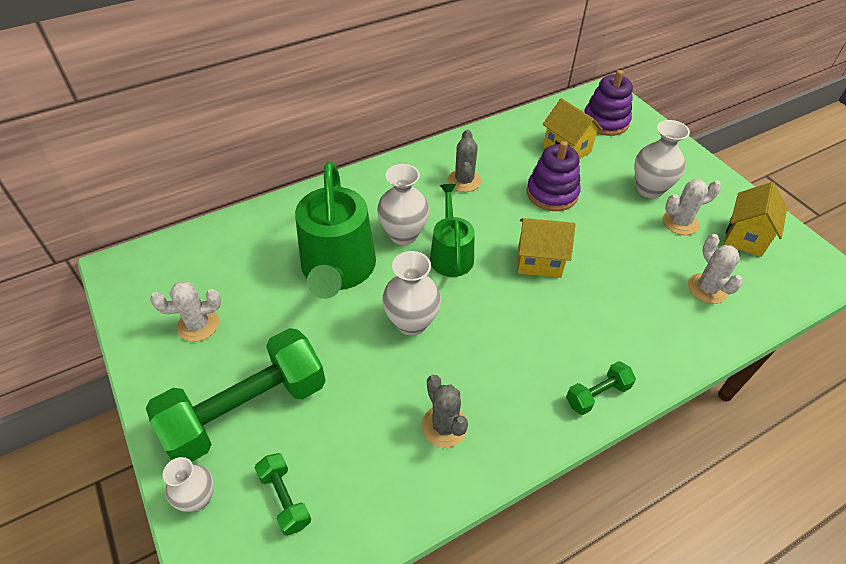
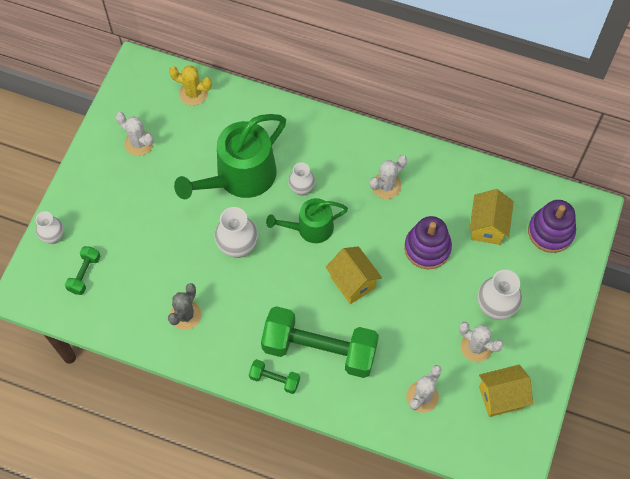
camera: 50 degrees right, 15 degrees up
green dumbbell [146,328,326,462] -> green dumbbell moved to [261,306,379,378]
white vase [377,164,429,245] -> white vase [288,162,315,196], size x0.64
green watering can [430,184,475,277] -> green watering can turned 150 degrees counterclockwise [266,198,348,243]
grey cactus [448,130,481,192] -> white cactus [370,155,407,199]
none -> yellow cactus [169,66,212,106]

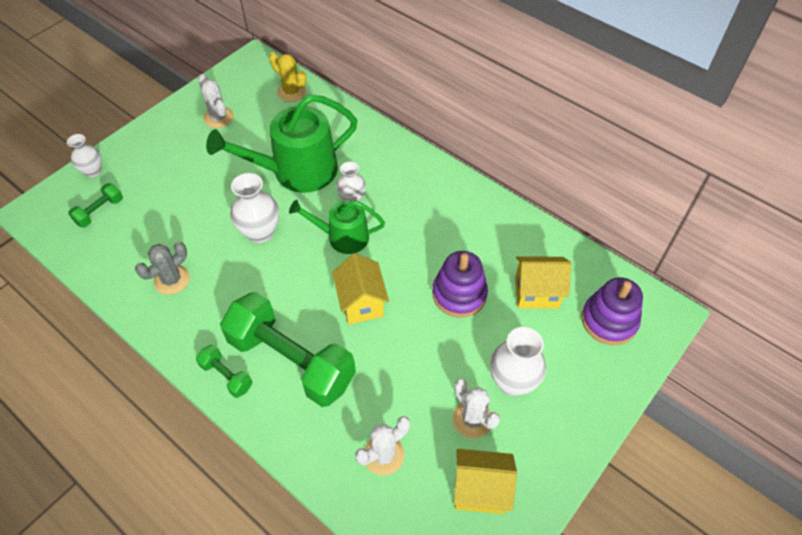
camera: 20 degrees right, 10 degrees down
white cactus [370,155,407,199] -> none
yellow house [469,189,514,245] -> yellow house turned 60 degrees clockwise [515,256,571,309]

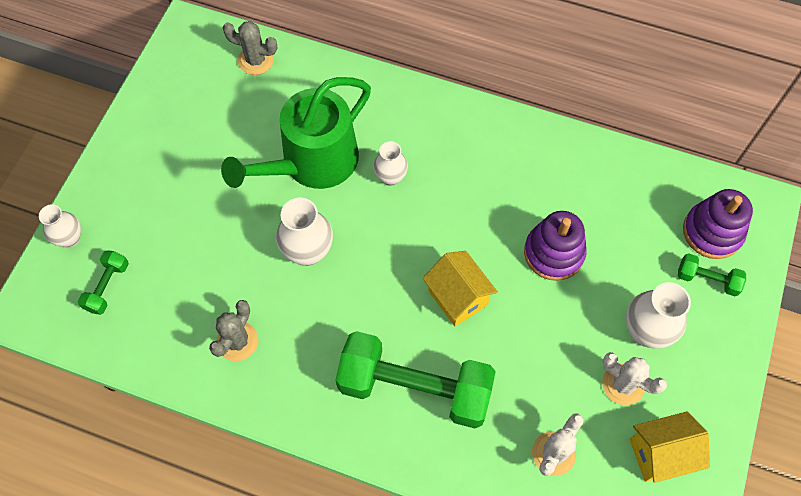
camera: 20 degrees left, 10 degrees up
green dumbbell [196,345,252,398] -> green dumbbell moved to [678,253,746,296]
white cactus [198,74,234,128] -> none
yellow cactus [269,52,306,102] -> grey cactus [223,21,277,75]
green watering can [289,200,385,254] -> none
yellow house [515,256,571,309] -> none

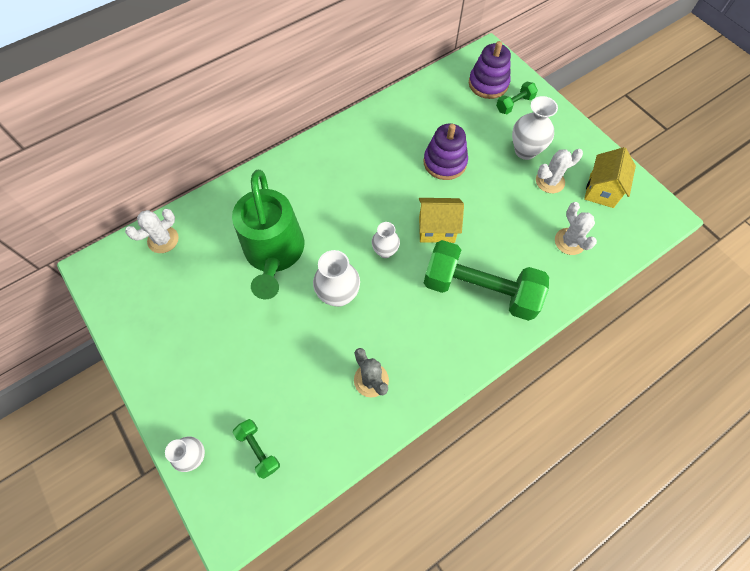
camera: 55 degrees left, 0 degrees up
grey cactus [223,21,277,75] -> white cactus [125,209,179,253]
green dumbbell [335,331,496,428] -> green dumbbell turned 60 degrees clockwise [424,240,549,321]
white vase [373,141,408,186] -> white vase moved to [372,222,400,258]

